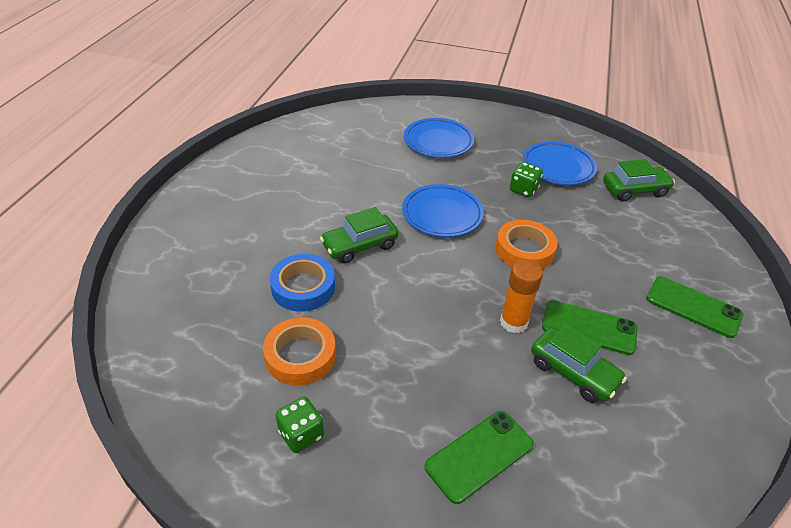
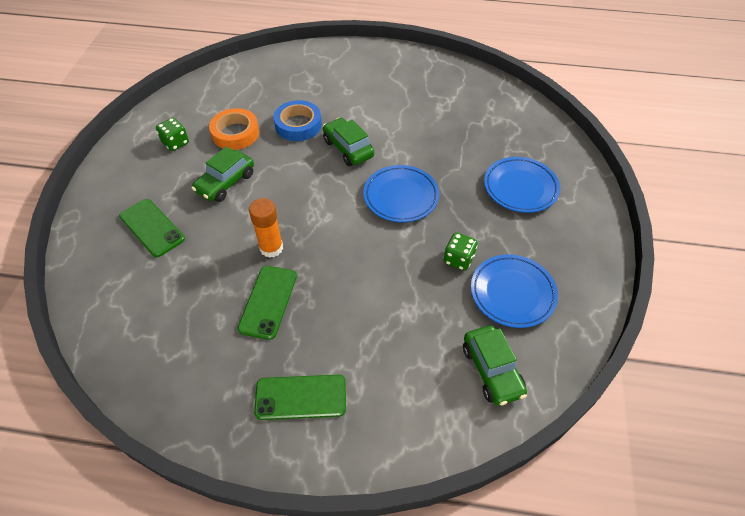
camera: 85 degrees right, 10 degrees up
orange tape [496,220,558,269] -> none
green car [531,324,627,403] -> green car moved to [191,146,254,202]
green phone [646,276,743,338] -> green phone turned 60 degrees clockwise [254,375,346,420]

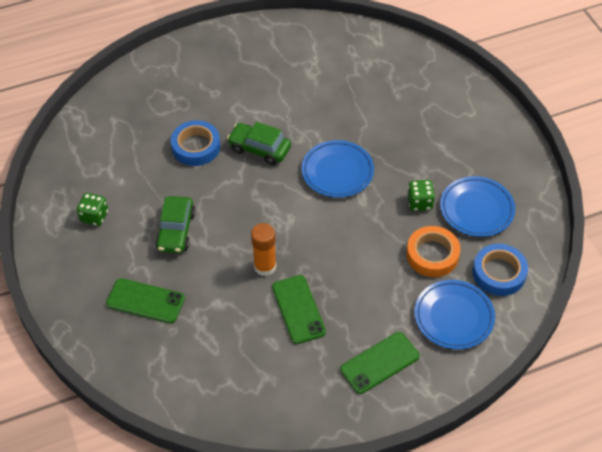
camera: 30 degrees left, 0 degrees up
orange tape [209,108,259,150] -> orange tape moved to [406,226,461,277]
green car [463,325,527,406] -> blue tape [473,244,528,296]
blue plate [484,157,560,213] -> blue plate moved to [414,280,495,349]

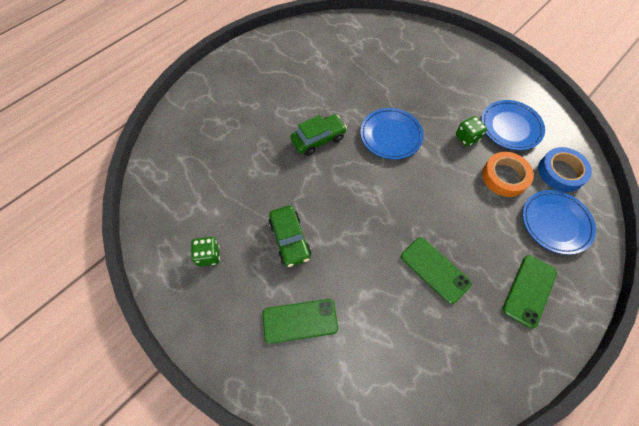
camera: 25 degrees left, 10 degrees up
blue tape [171,120,220,166] -> none
green car [227,122,291,165] -> green car turned 150 degrees clockwise [290,115,347,156]
orange glue stick [251,223,276,276] -> none

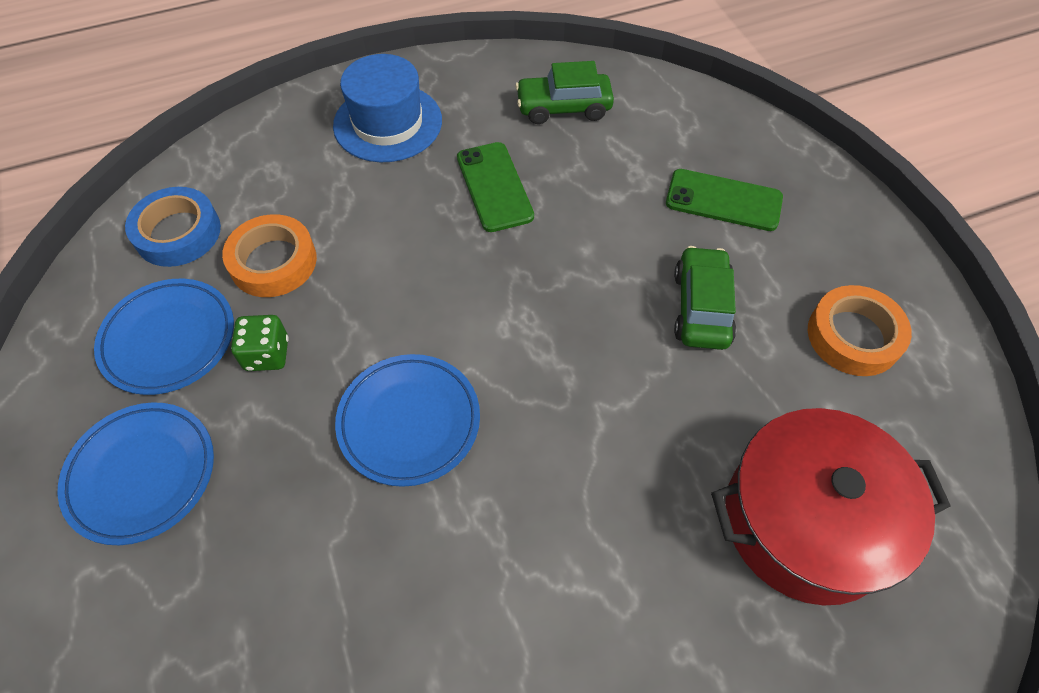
camera: 155 degrees left, 5 degrees down
green dice [191,237,220,267] -> orange tape [808,285,912,376]
green car [290,115,347,156] -> green car moved to [515,61,614,124]
green phone [503,255,557,328] -> blue hat [333,54,442,162]
blue plate [523,190,596,255] -> blue plate moved to [57,402,214,545]
none -> red pot [711,408,951,606]

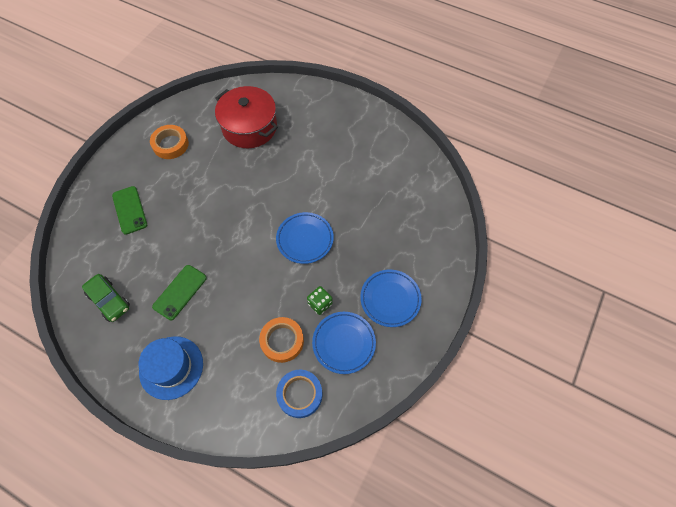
camera: 130 degrees left, 5 degrees up
green car [674,246,736,350] -> none

